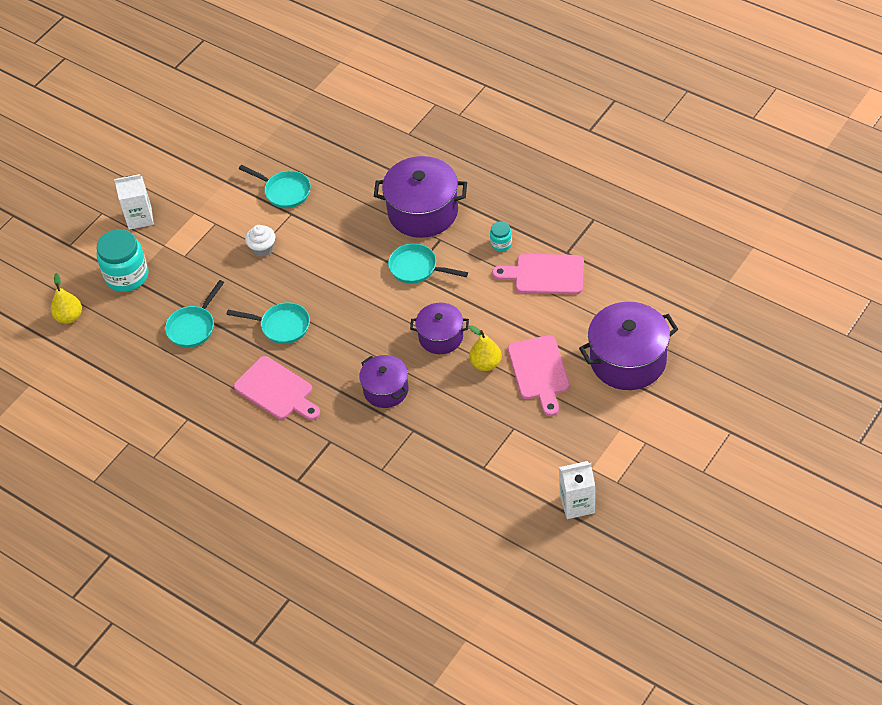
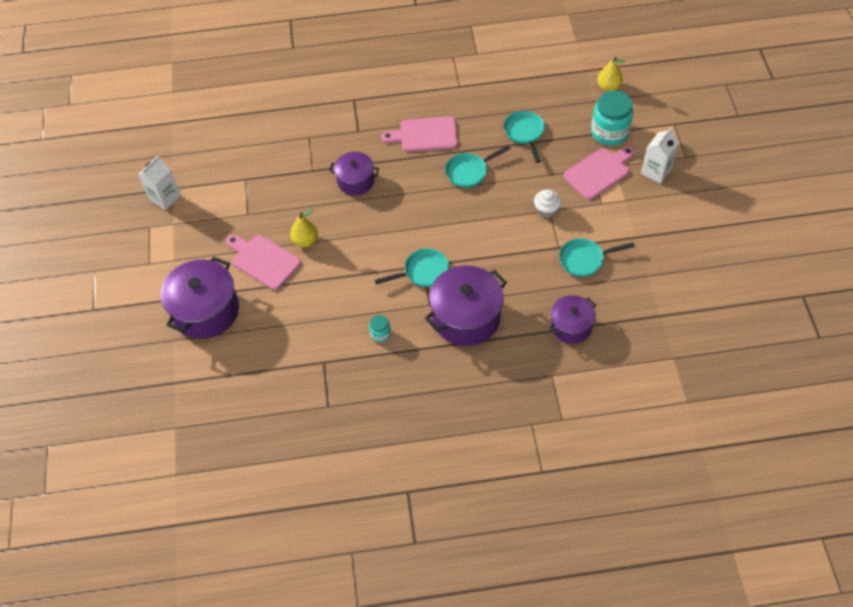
camera: 135 degrees right, 5 degrees up
purple pot [410,302,469,354] -> purple pot moved to [549,295,596,344]
pink cutting board [492,254,584,294] -> pink cutting board moved to [564,146,635,200]

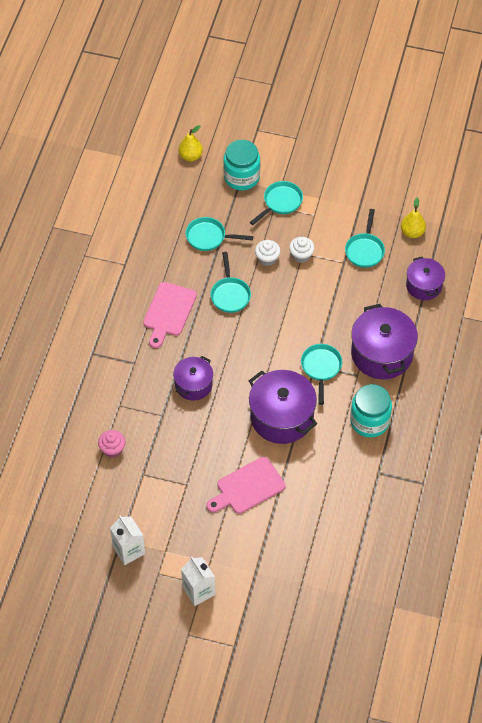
camera: 70 degrees left, 0 degrees up
purple pot [161,257,239,339] -> purple pot moved to [249,370,317,444]
yellow pear [290,209,318,247] -> yellow pear moved to [401,197,426,238]
turquoise jar [369,315,391,342] -> turquoise jar [350,384,392,437], size x2.09
pink cutting board [564,146,635,200] -> turquoise pan [250,181,303,225]
white carton [641,128,679,184] -> white carton moved to [181,557,215,606]
none -> pink cupcake [98,430,125,458]
none -> white cupcake [255,240,281,266]

